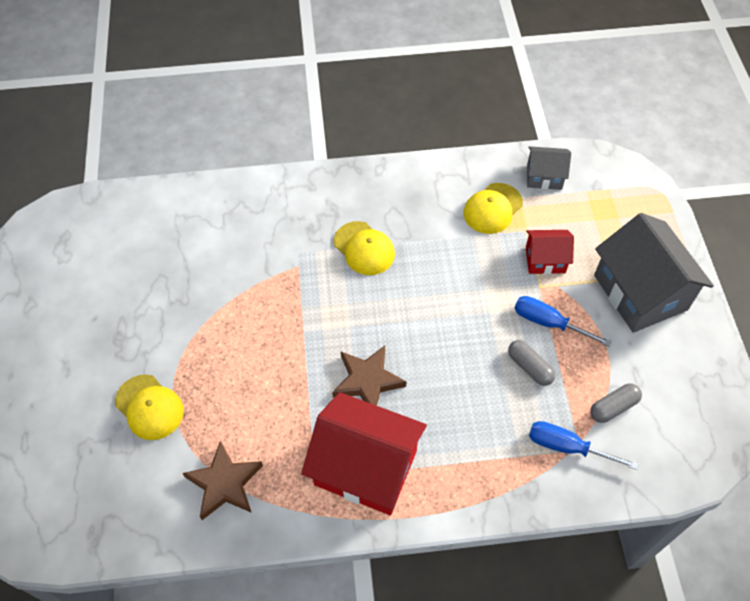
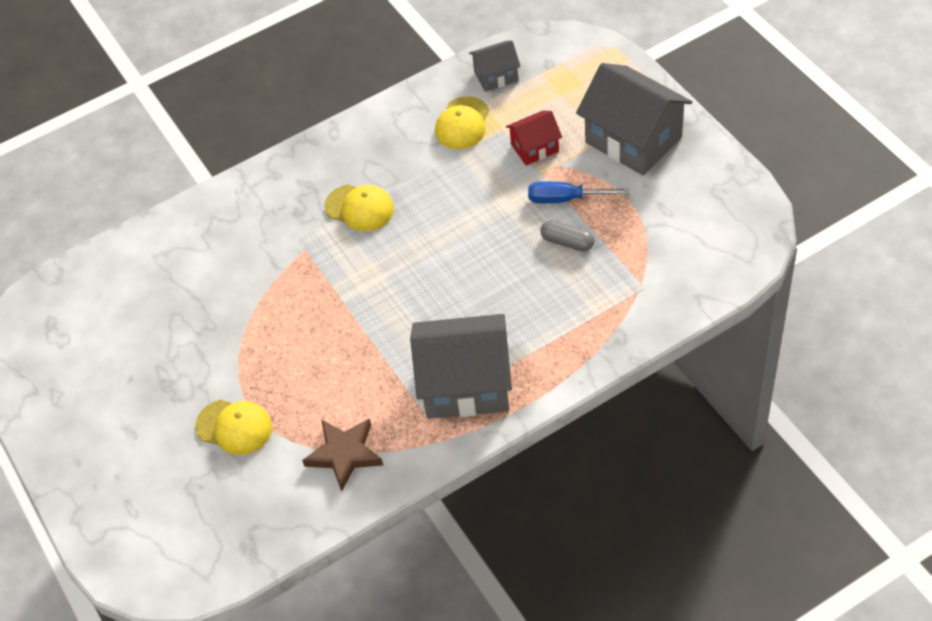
camera: 20 degrees left, 5 degrees down
red house [301,392,427,515] -> grey house [410,314,512,419]
brown star [332,346,406,406] -> none
blue screwdriver [529,421,639,470] -> none
grey capsule [590,384,642,423] -> none

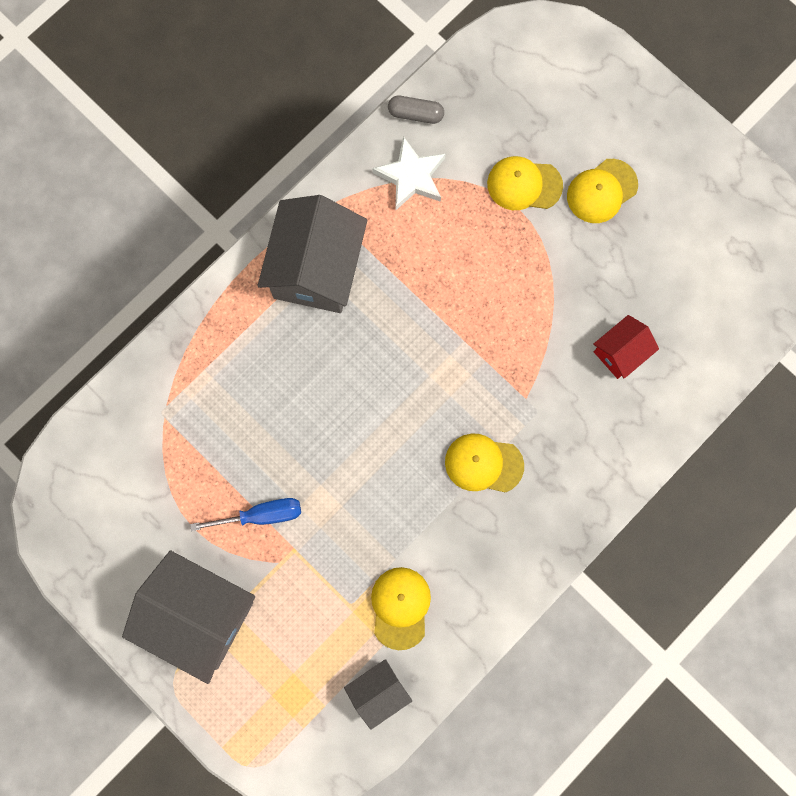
camera: 160 degrees right, 25 degrees up
brown star [302,419,383,491] -> white star [372,136,445,210]
grey house [410,314,512,419] -> grey house turned 60 degrees counterclockwise [257,195,367,313]
red house [506,111,562,166] -> red house moved to [593,315,659,379]
grey capsule [540,220,595,251] -> grey capsule moved to [388,96,444,124]
none -> yellow cap [567,159,638,223]

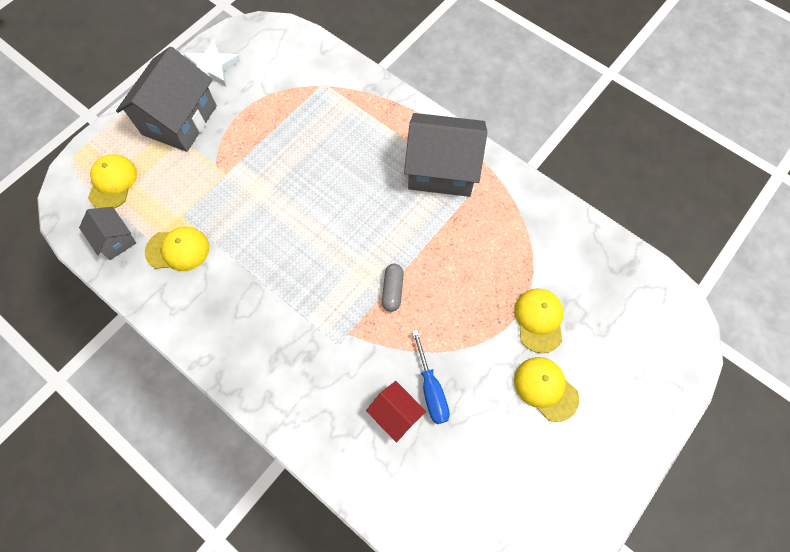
camera: 85 degrees right, 10 degrees down
blue screwdriver [190,498,301,531] -> blue screwdriver moved to [412,330,450,424]
white star [372,136,445,210] -> white star moved to [184,39,240,86]
grey capsule [388,96,444,124] -> grey capsule moved to [382,264,404,312]
yellow cap [445,434,524,493] -> yellow cap moved to [88,154,137,208]

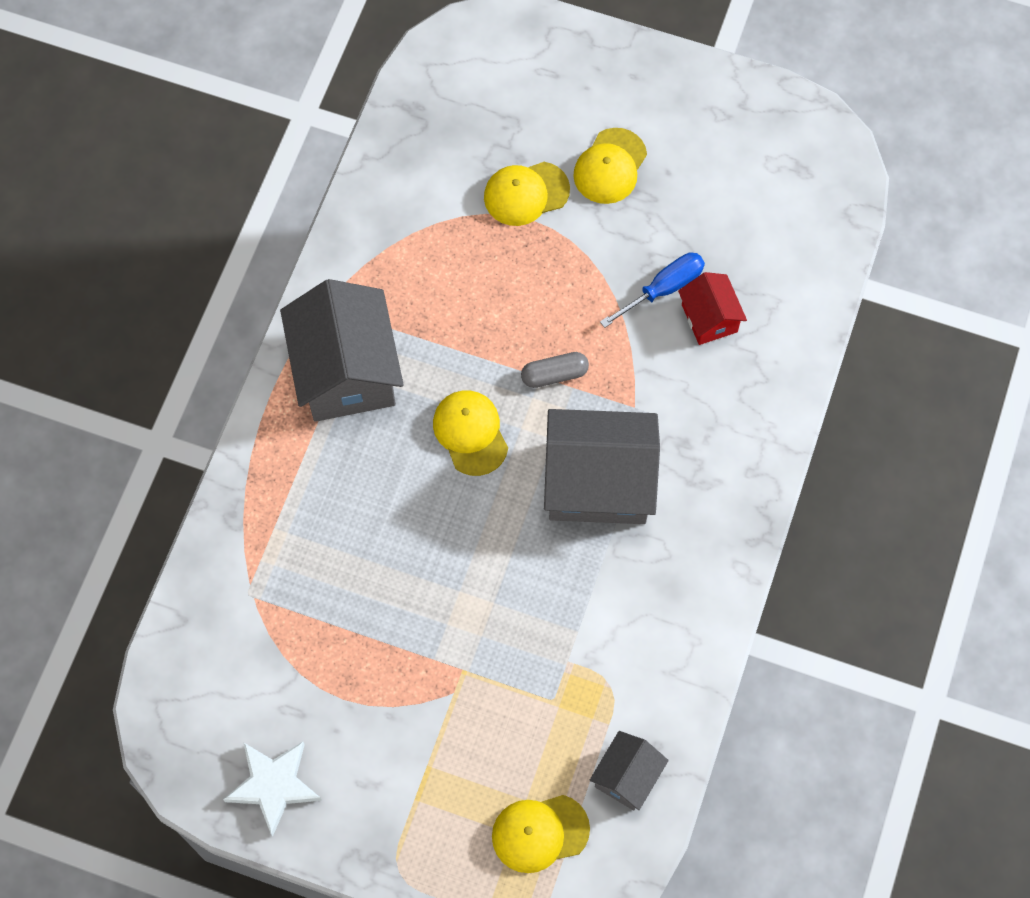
camera: 110 degrees left, 0 degrees up
grey house [116,46,217,152] -> grey house moved to [544,409,660,524]
yellow cap [145,227,209,271] -> yellow cap moved to [433,391,508,476]
red house [366,381,426,443] -> red house turned 45 degrees counterclockwise [678,272,747,345]

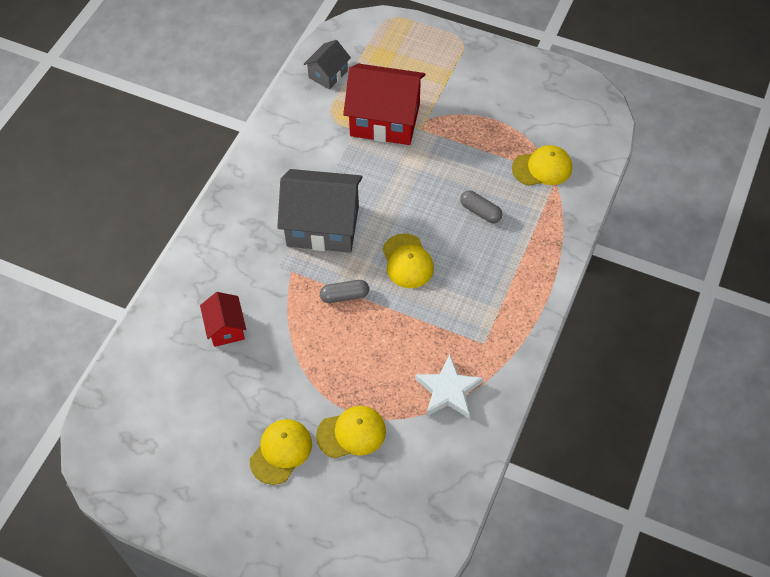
camera: 175 degrees left, 10 degrees down
white star [223,742,322,836] -> white star moved to [415,355,483,418]
grey house [280,279,404,422] -> none
yellow cap [492,795,590,873] -> yellow cap moved to [512,145,572,186]
blue screwdriver [600,253,705,328] -> none
none -> red house [343,64,425,145]
none -> grey capsule [460,191,502,223]

